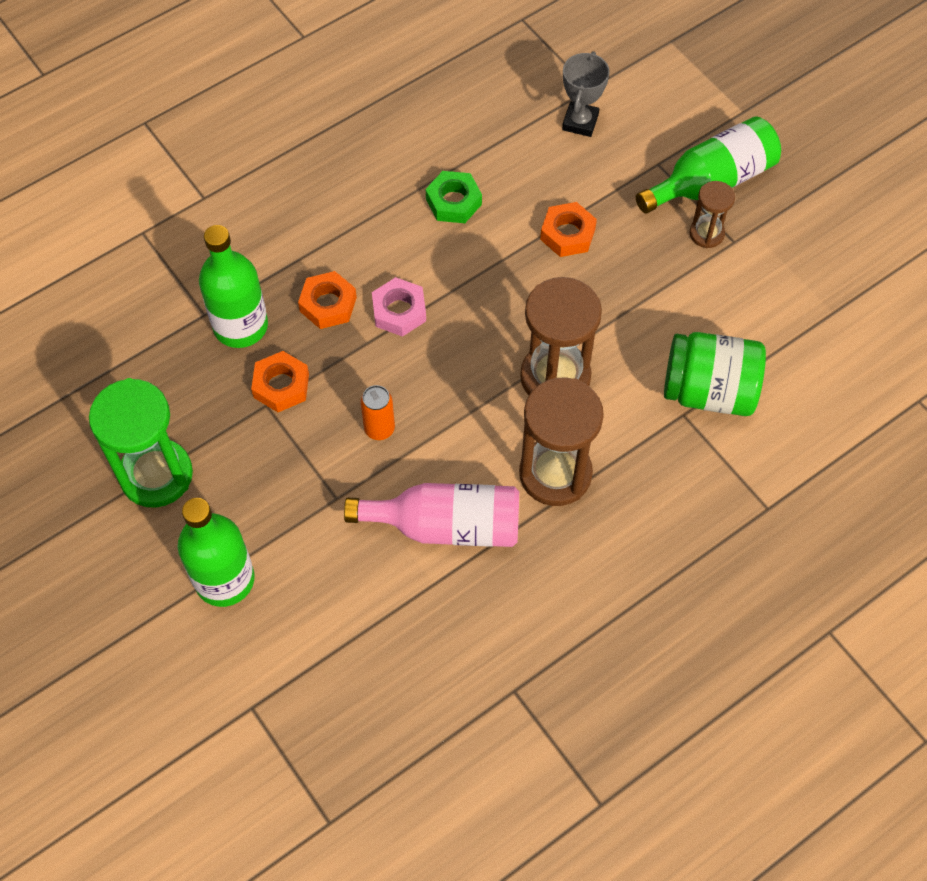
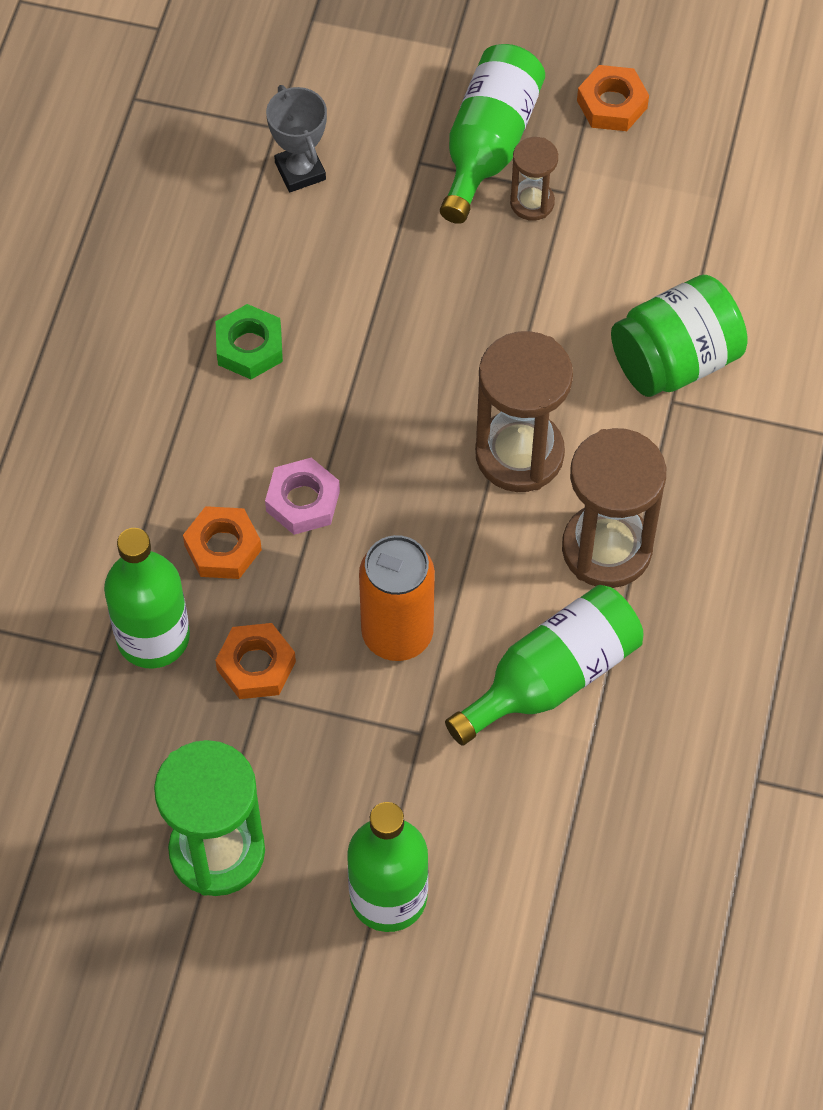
camera: 40 degrees left, 0 degrees up
pink bottle [344,483,519,547] -> green bottle [445,585,644,746]
orange can [360,385,395,440] -> orange can [359,535,435,661], size x1.82
orange nut [540,202,597,257] -> orange nut moved to [577,65,649,131]

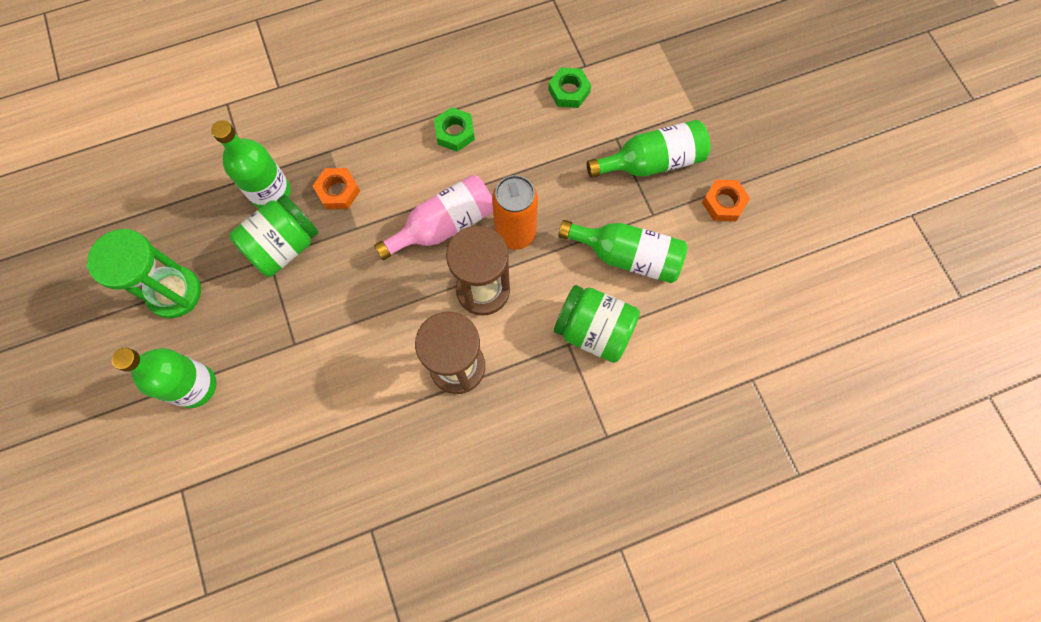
camera: 55 degrees right, 10 degrees up
orange nut [215,623,296,699] -> green jar [229,195,319,277]
pink nut [265,458,340,535] -> none
grey trophy [266,85,327,192] -> green nut [548,67,591,108]
orange can [359,535,435,661] -> orange can moved to [492,175,538,250]
green bottle [445,585,644,746] -> green bottle moved to [558,220,688,283]
brown hourglass [510,137,558,221] -> none
none -> pink bottle [374,175,493,260]

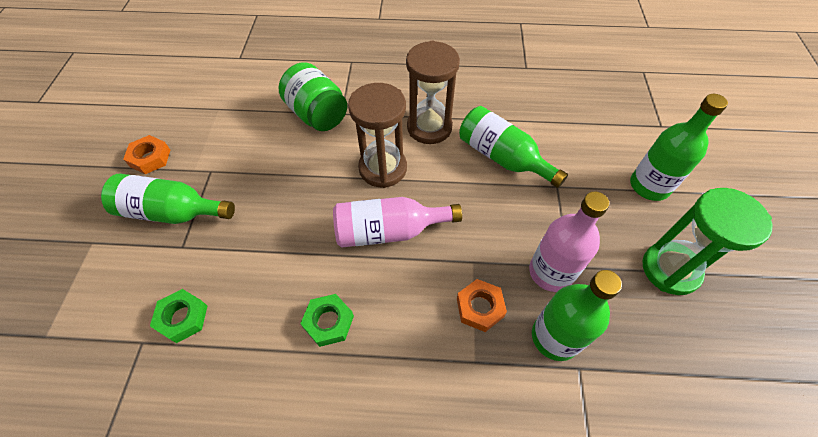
camera: 155 degrees left, 15 degrees down
green jar [229,195,319,277] -> pink bottle [529,191,609,292]
orange can [492,175,538,250] -> none
green bottle [558,220,688,283] -> green bottle moved to [459,106,568,188]

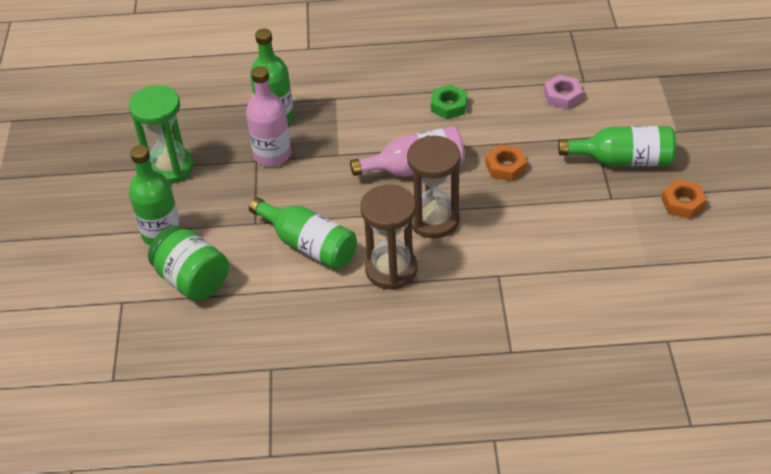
camera: 175 degrees right, 10 degrees down
green nut [150,289,207,343] -> pink nut [544,75,583,109]
green jar [278,62,347,131] -> green jar moved to [148,225,229,301]
orange nut [457,279,507,332] -> orange nut moved to [485,144,527,181]

